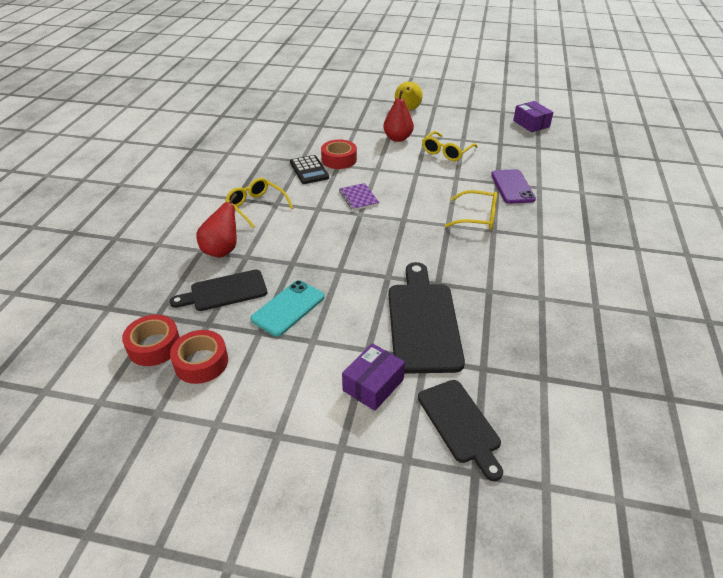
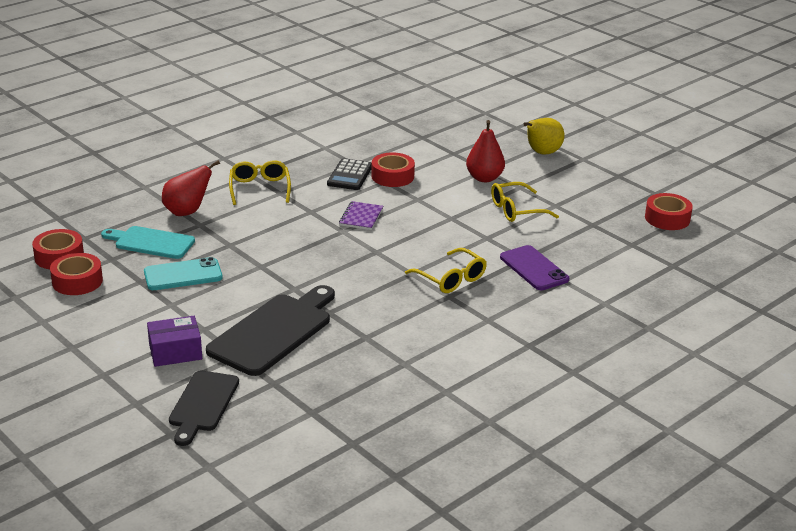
camera: 35 degrees right, 10 degrees down
black cutting board [170,270,267,311] -> turquoise cutting board [101,226,195,259]
purple phone [491,169,536,204] -> purple phone turned 60 degrees counterclockwise [500,245,569,290]
purple box [513,101,553,132] -> red tape [645,193,693,230]

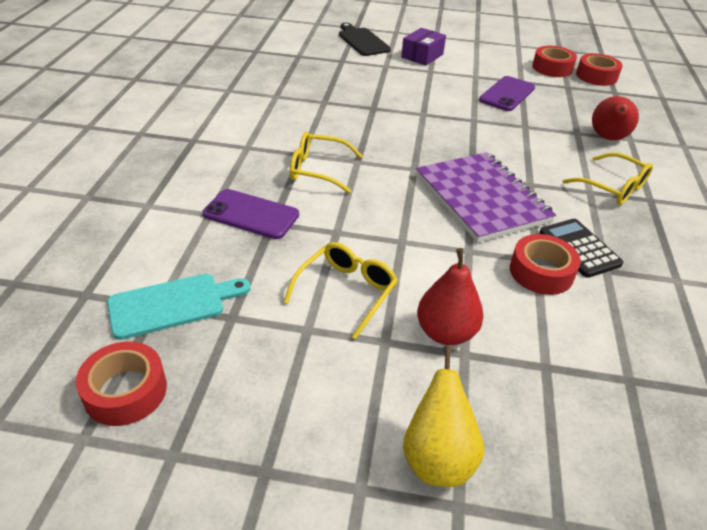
camera: 140 degrees right, 10 degrees up
turquoise cutting board [101,226,195,259] -> turquoise cutting board moved to [107,274,250,340]
turquoise phone [144,257,223,290] -> purple phone [479,76,535,111]
black cutting board [206,285,335,376] -> none
purple notebook [339,201,383,230] -> purple notebook [416,152,556,243], size x2.16

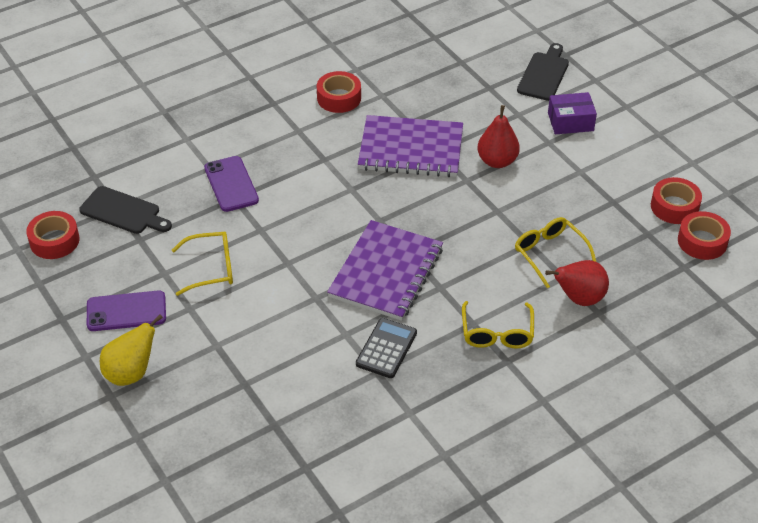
camera: 50 degrees right, 5 degrees up
turquoise cutting board [107,274,250,340] -> black cutting board [79,186,172,234]
yellow glasses [290,132,363,193] -> yellow glasses moved to [515,217,596,288]
red pear [417,248,484,345] -> red pear moved to [477,105,520,168]
purple phone [479,76,535,111] -> purple phone moved to [87,290,166,331]
red tape [510,234,581,295] -> red tape moved to [317,71,361,113]
none -> purple notebook [358,115,463,177]

